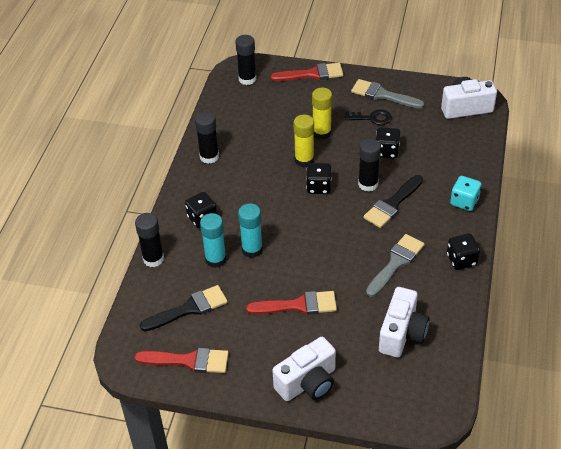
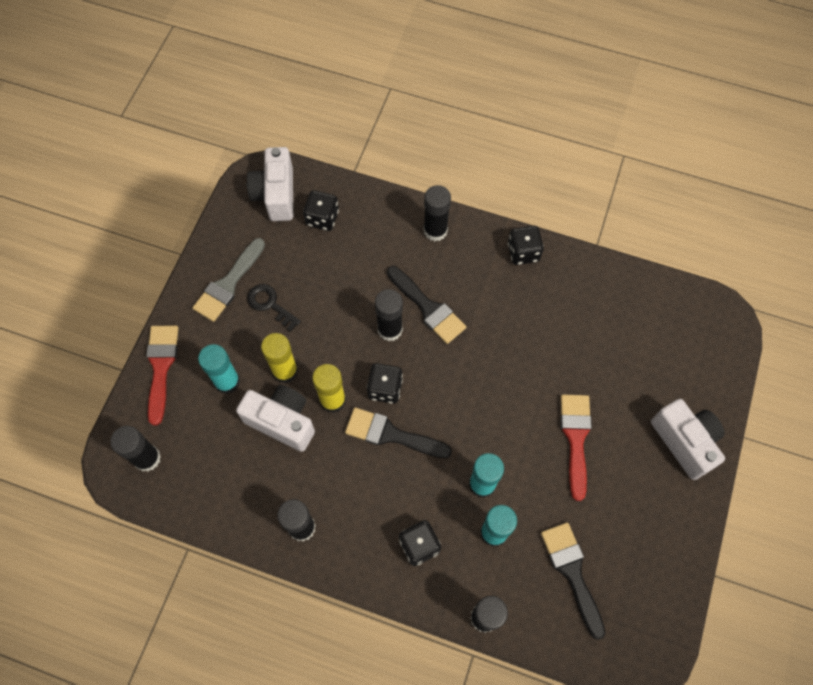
camera: 85 degrees left, 20 degrees up
red brush [135,348,229,373] -> none
black key [345,109,392,125] -> black key turned 60 degrees counterclockwise [247,284,301,332]
grey brush [366,234,425,297] -> none
black dice [376,127,400,159] -> black dice moved to [303,190,339,231]
white camera [379,287,429,358] -> white camera moved to [236,385,315,452]
turquoise dice [450,176,482,211] -> black glue stick [424,185,451,241]
none -> turquoise glue stick [198,344,240,394]
none -> black brush [345,408,452,458]

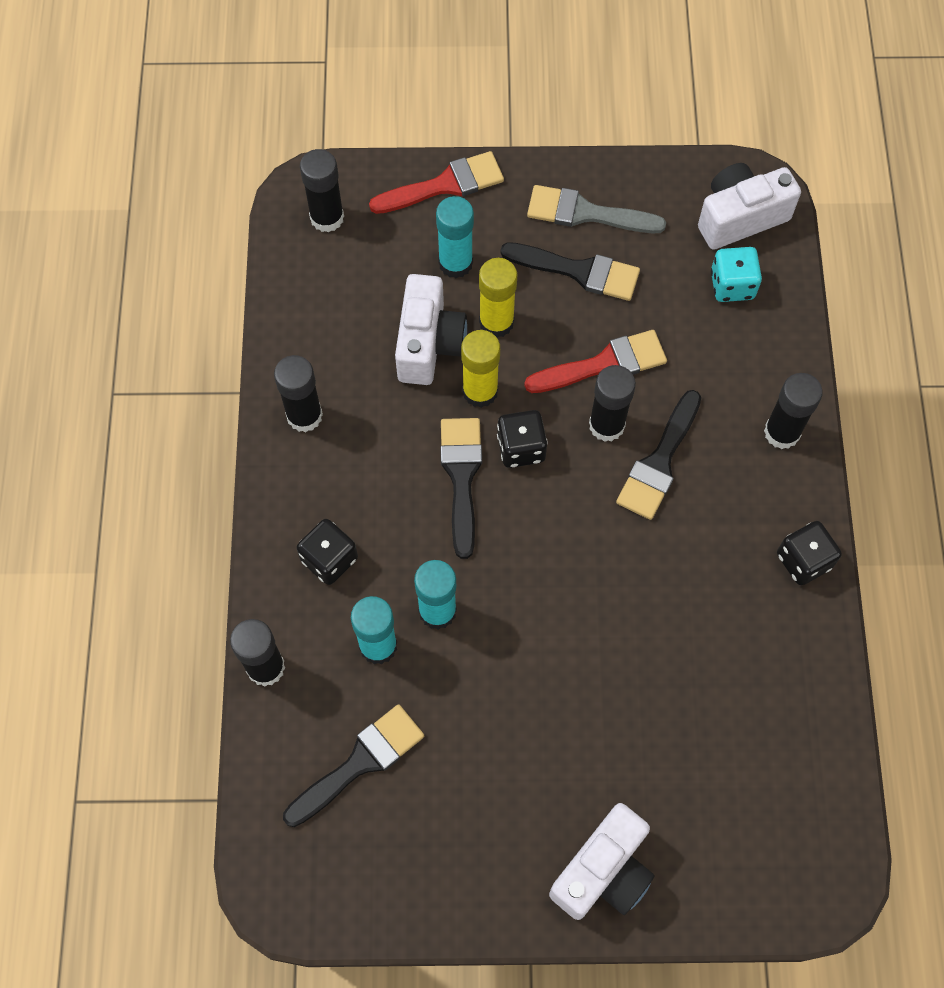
camera: 70 degrees right, 0 degrees up
black key [247,284,301,332] -> black brush [500,242,640,301]
black dice [303,190,339,231] -> turquoise dice [711,247,762,302]
red brush [560,394,592,501] -> red brush moved to [524,330,667,393]

